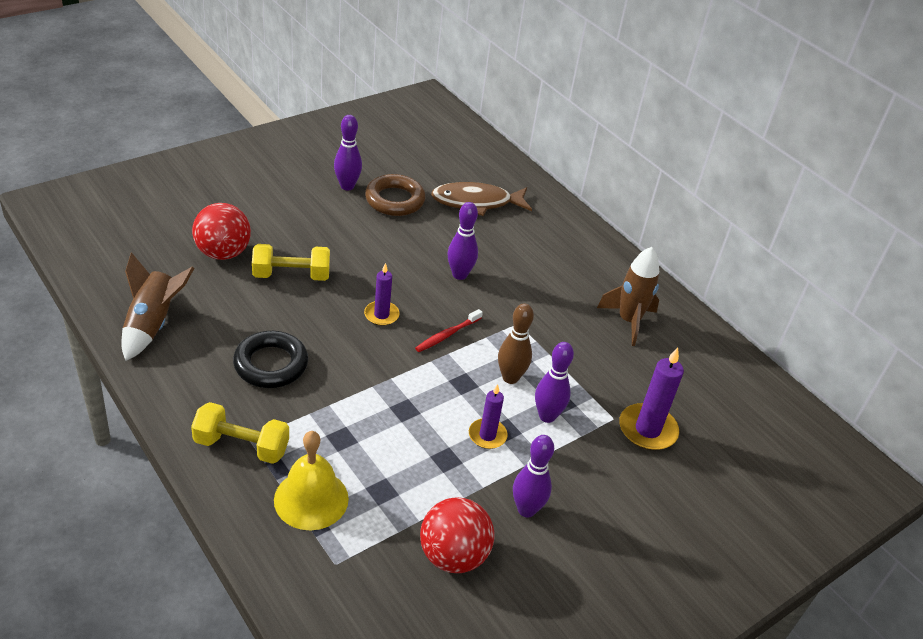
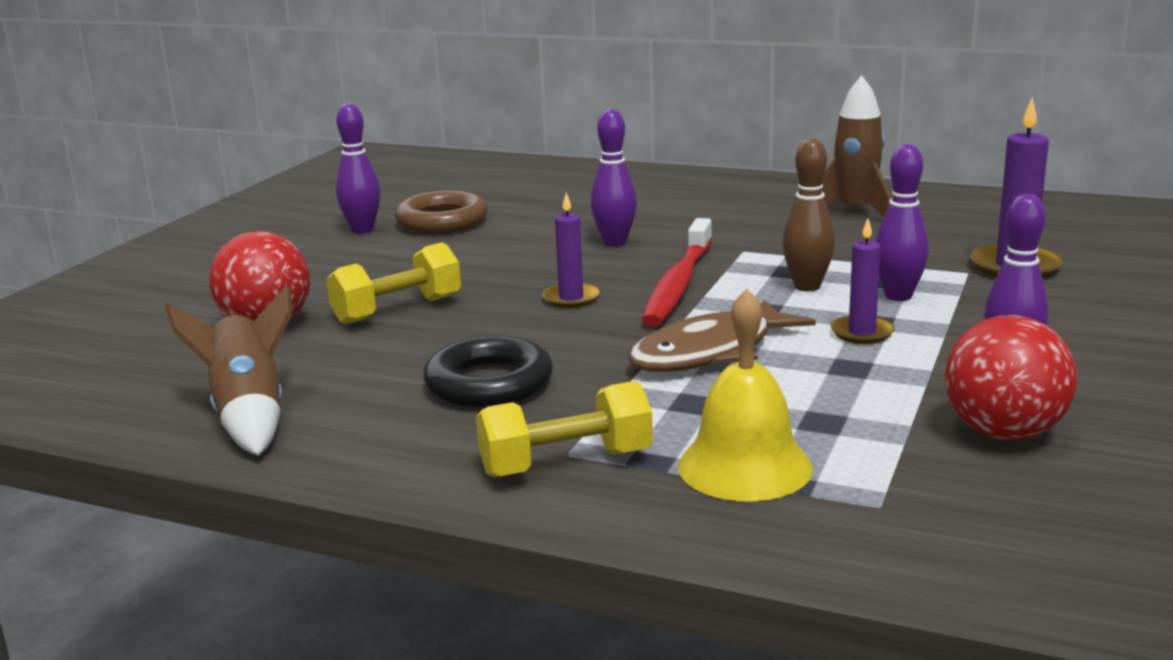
camera: 25 degrees left, 20 degrees down
red toothbrush [415,309,483,352] -> red toothbrush [642,218,712,326], size x1.83
brown fish [431,182,532,216] -> brown fish moved to [628,300,816,372]

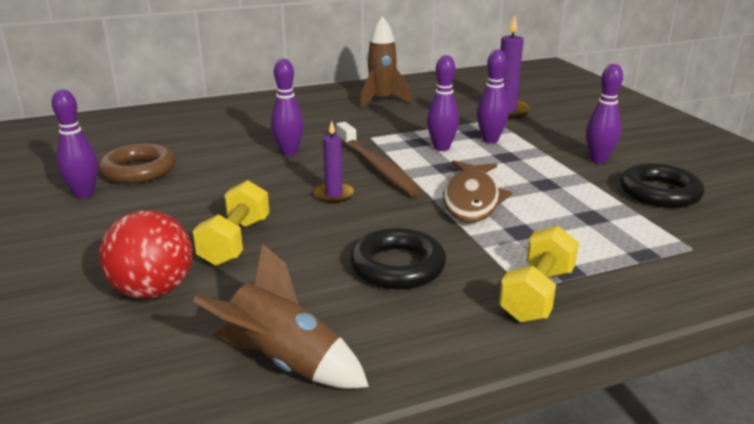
camera: 45 degrees left, 5 degrees up
red toothbrush [642,218,712,326] -> brown toothbrush [336,122,421,196]
yellow bell [678,289,813,502] -> none
brown bowling pin [782,138,835,291] -> purple bowling pin [427,55,459,151]
purple candle [831,218,895,344] -> none
red ball [945,315,1077,440] -> black ring [620,163,704,208]

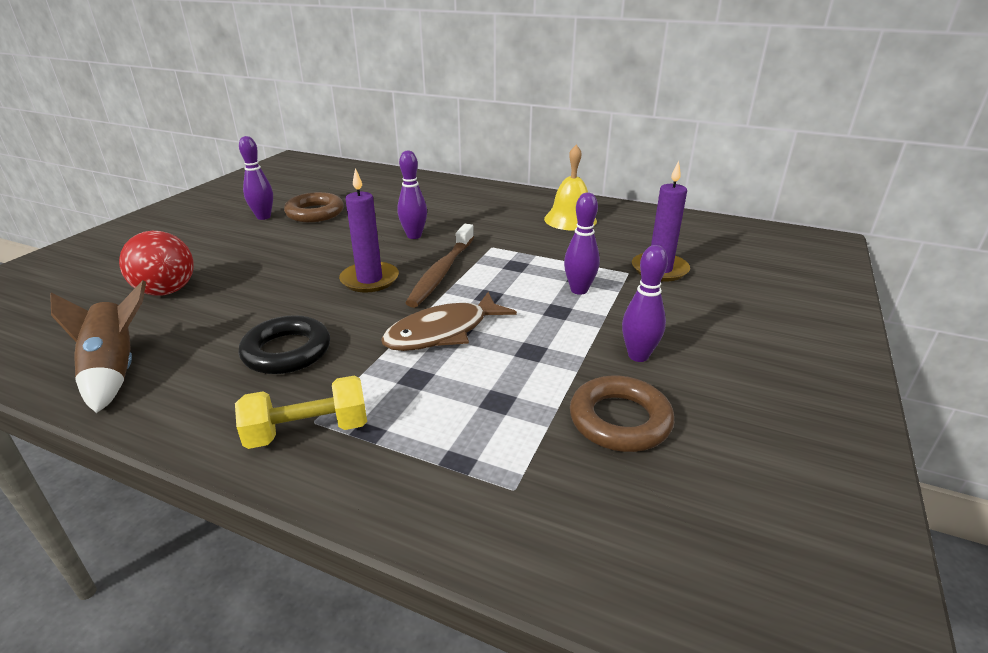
camera: 45 degrees right, 5 degrees up
yellow dumbbell [193,180,270,266] -> none
purple candle [314,121,354,203] -> purple candle [339,168,399,293], size x1.58
brown rocket [360,16,412,109] -> yellow bell [544,145,597,231]
purple bowling pin [427,55,459,151] -> none
black ring [620,163,704,208] -> brown ring [570,376,674,452]

